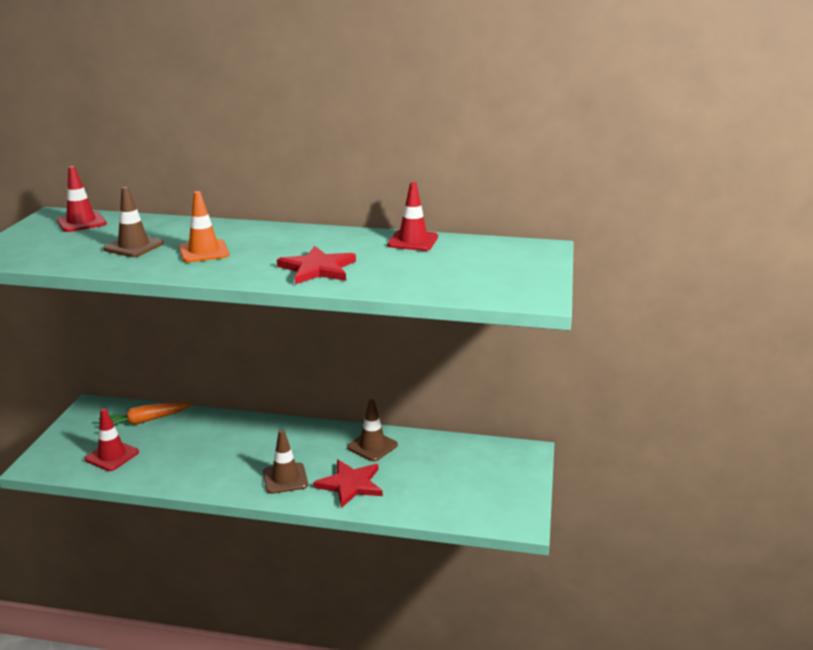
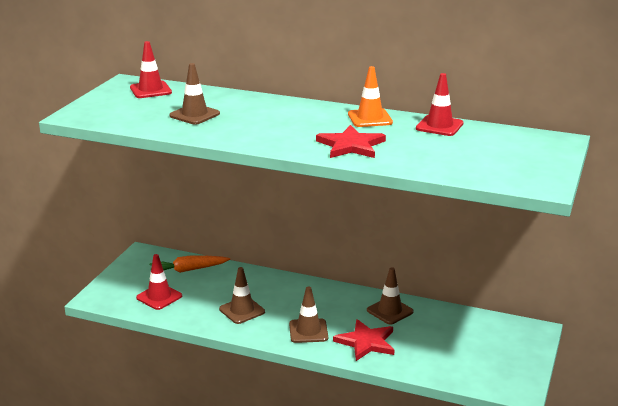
camera: 10 degrees right, 0 degrees up
orange traffic cone [179,191,229,262] -> orange traffic cone moved to [348,66,393,127]
none -> brown traffic cone [219,267,265,324]

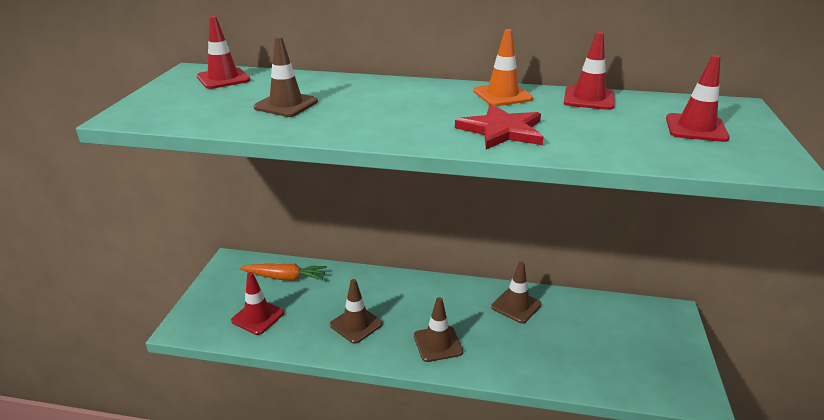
camera: 10 degrees left, 5 degrees up
orange carrot [149,256,230,273] -> orange carrot turned 150 degrees counterclockwise [239,264,327,281]
red star [333,319,394,361] -> none
none -> red traffic cone [666,55,730,142]

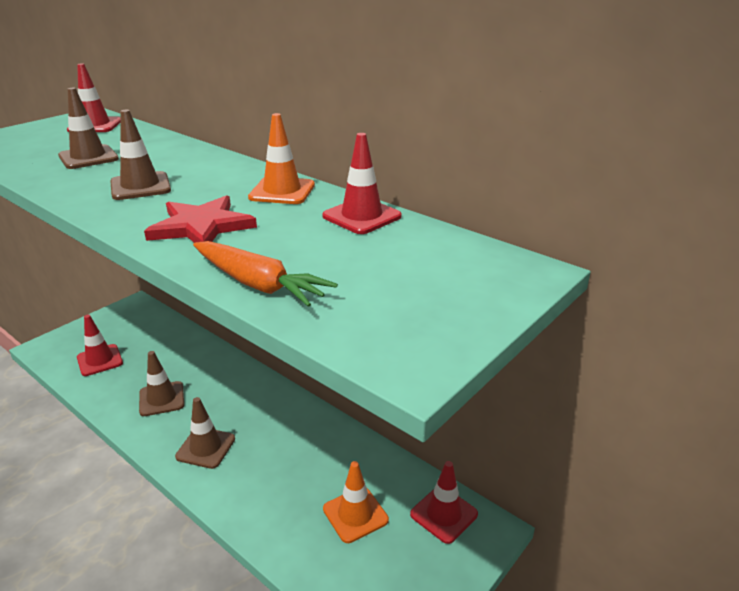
camera: 30 degrees right, 0 degrees up
orange carrot [239,264,327,281] -> orange carrot moved to [193,241,338,307]
brown traffic cone [491,261,541,323] -> brown traffic cone moved to [110,110,171,200]
red traffic cone [666,55,730,142] -> red traffic cone moved to [410,461,478,544]
none -> orange traffic cone [323,461,389,543]

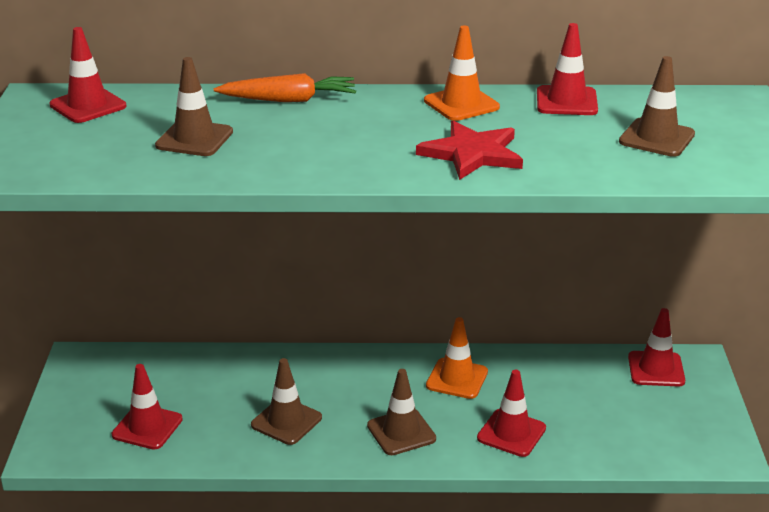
camera: 40 degrees left, 0 degrees up
brown traffic cone [110,110,171,200] -> brown traffic cone moved to [619,56,695,157]
orange carrot [193,241,338,307] -> orange carrot moved to [214,73,356,102]
orange traffic cone [323,461,389,543] -> orange traffic cone moved to [426,317,488,399]
none -> red traffic cone [477,370,546,457]

